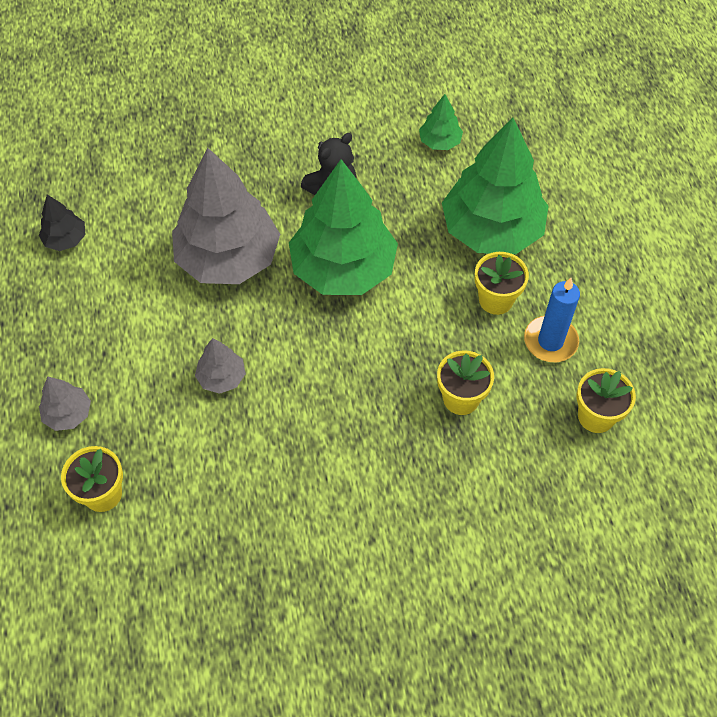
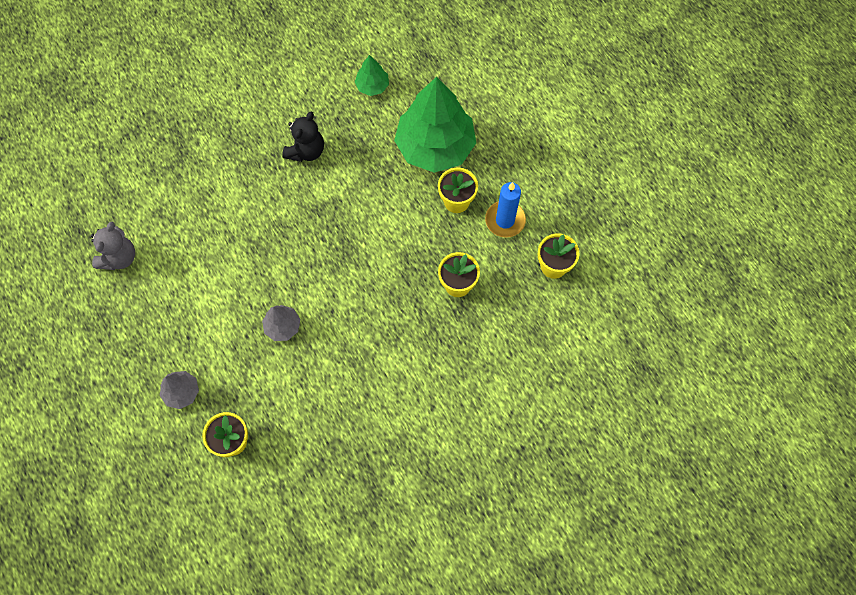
camera: 20 degrees left, 10 degrees up
black tree [39,195,86,251] -> grey teddy bear [91,222,135,270]
grey tree [172,148,280,284] -> none
green tree [289,159,398,295] -> none

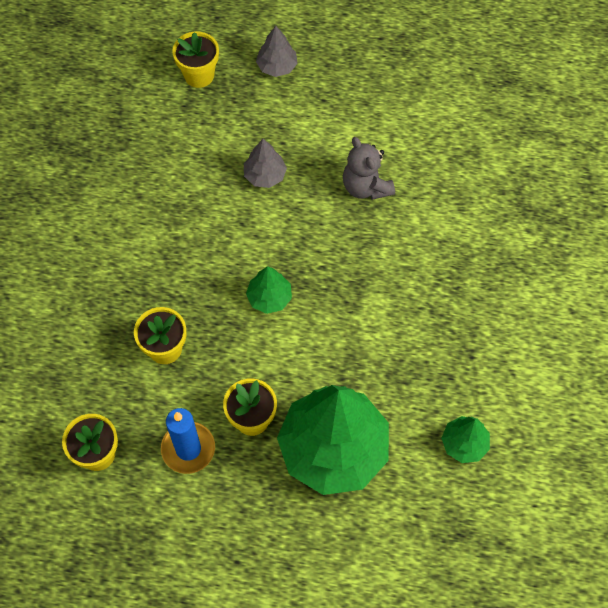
camera: 130 degrees right, 5 degrees down
grey teddy bear [91,222,135,270] -> grey teddy bear moved to [343,137,395,200]
black teddy bear [282,111,324,162] -> none
none -> green tree [246,266,292,314]

